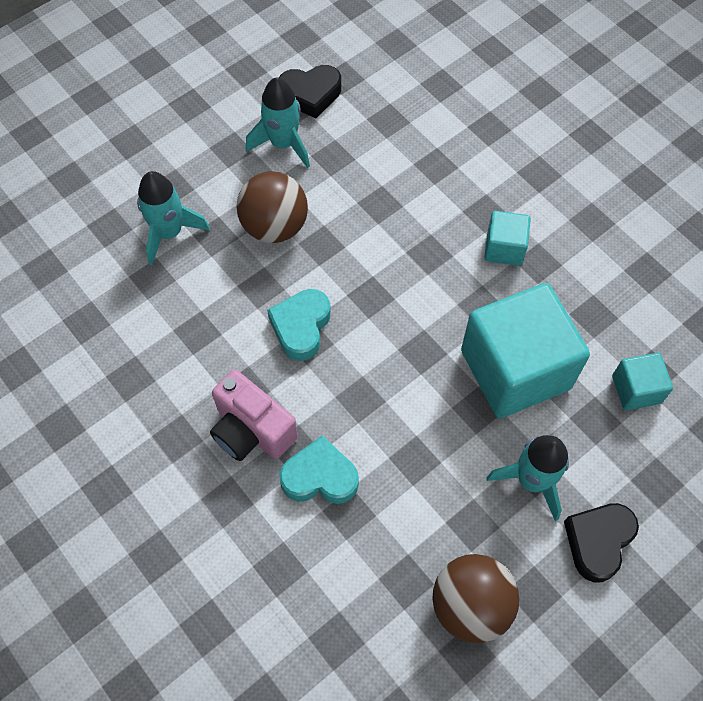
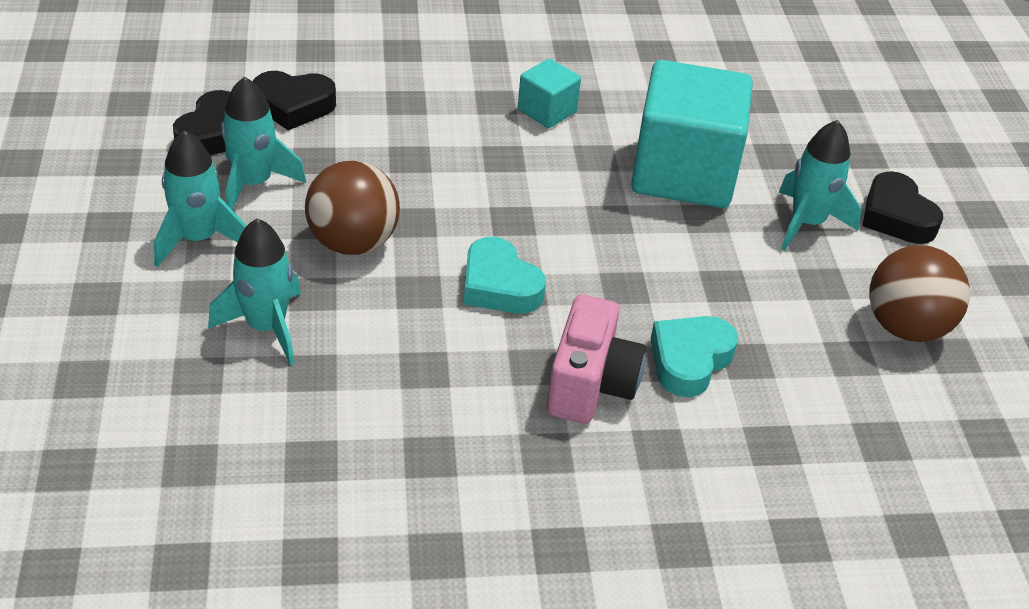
camera: 60 degrees left, 20 degrees down
pink camera [210,370,298,461] -> pink camera turned 60 degrees counterclockwise [547,294,646,424]
turquoise cube [612,353,673,410] -> none
none -> turquoise rocket [154,130,246,267]
none -> black heart [252,71,336,130]

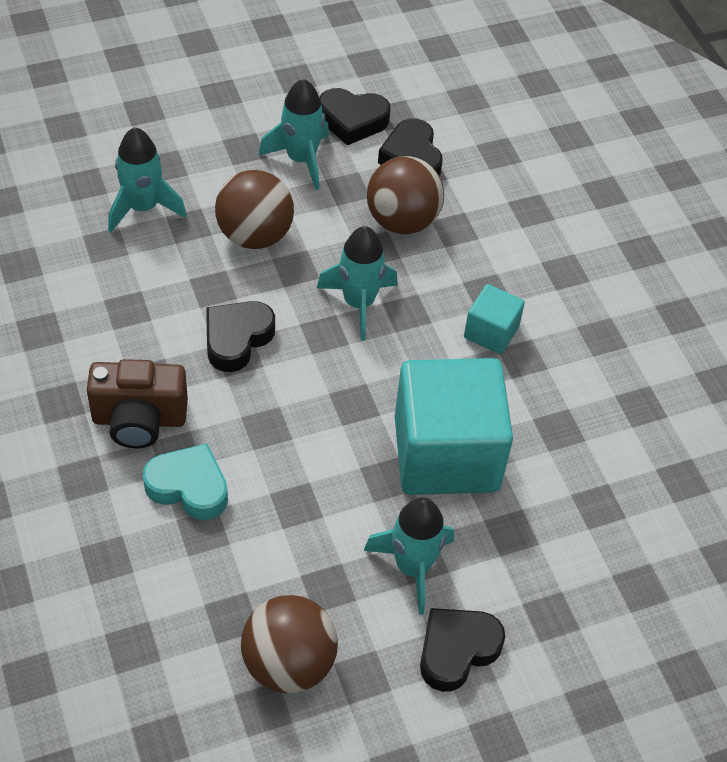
camera: 75 degrees right, 10 degrees up
turquoise rocket [154,130,246,267] -> turquoise rocket moved to [317,226,398,341]
turquoise heart [464,237,546,314] -> black heart [206,301,275,372]
pink camera [547,294,646,424] -> brown camera [87,359,188,449]
none -> brown ball [367,156,444,234]

